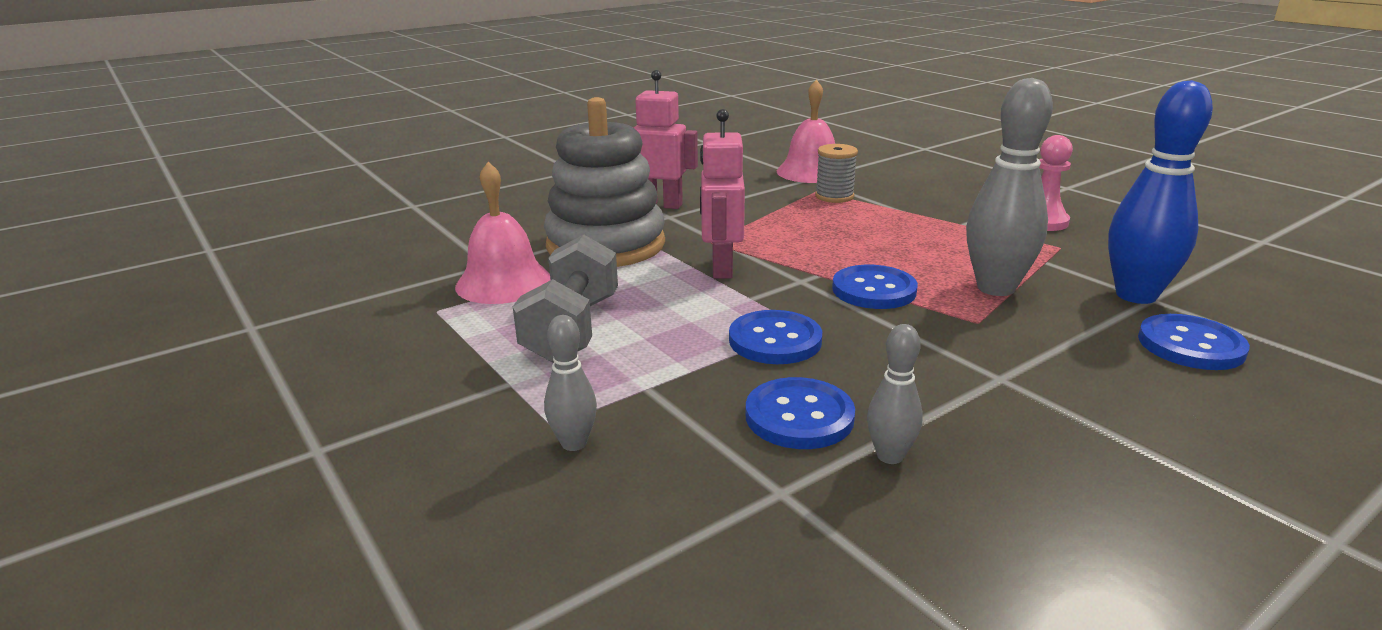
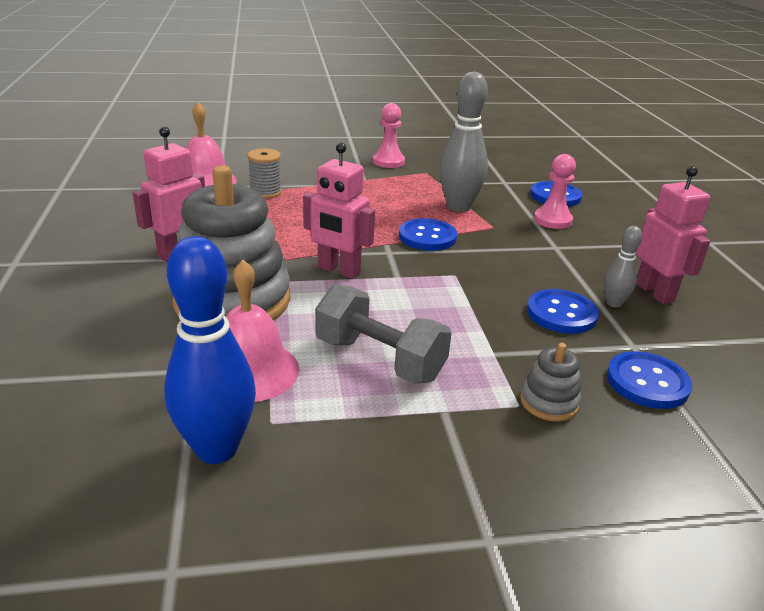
camera: 65 degrees left, 5 degrees up
grey bowling pin [544,315,597,451] -> grey stacking toy [520,343,581,421]
blue button [729,310,822,364] -> blue button moved to [607,351,692,409]
blue bowling pin [1108,80,1213,304] -> blue bowling pin moved to [164,236,256,464]
none -> pink pawn [534,154,576,229]
none -> pink robot [636,166,710,304]

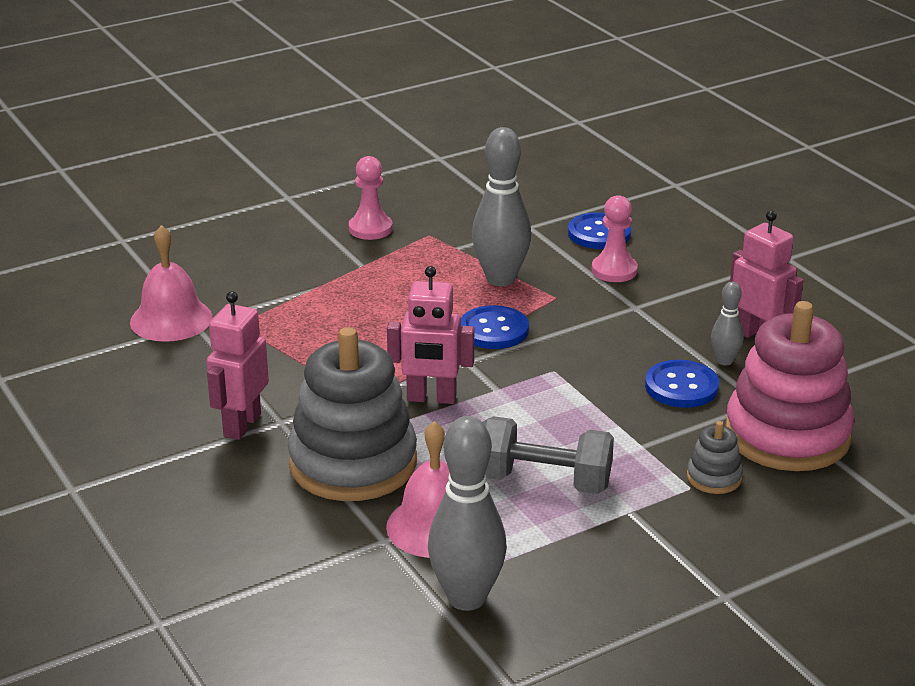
camera: 20 degrees left, 0 degrees up
blue bowling pin [164,236,256,464] -> grey bowling pin [428,416,507,611]
grey spool [248,149,282,199] -> none
blue button [607,351,692,409] -> pink stacking toy [725,301,854,471]

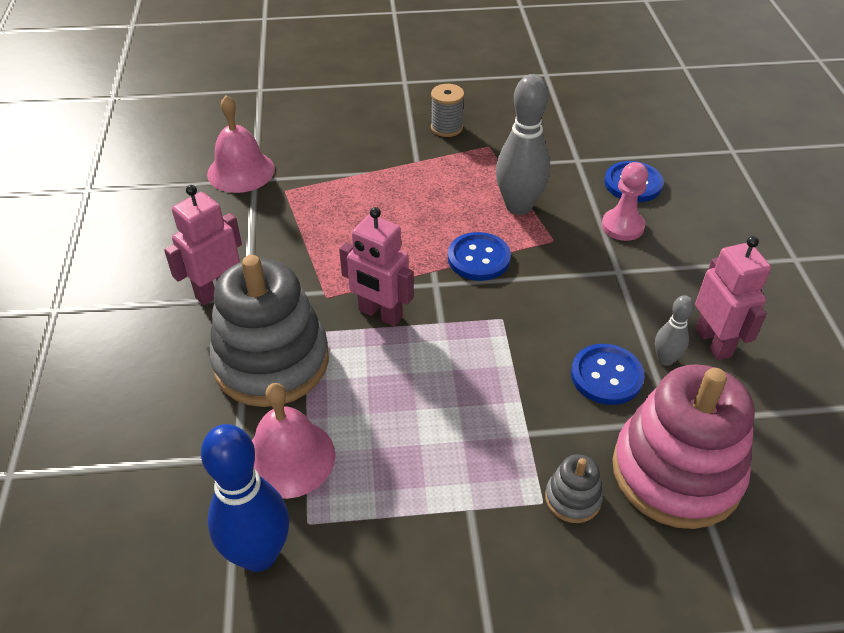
camera: 25 degrees right, 15 degrees up
pink pawn [349,156,393,240] -> grey spool [431,84,464,137]
grey bowling pin [428,416,507,611] -> blue bowling pin [201,424,289,572]
grey dumbbell [482,416,614,494] -> none

